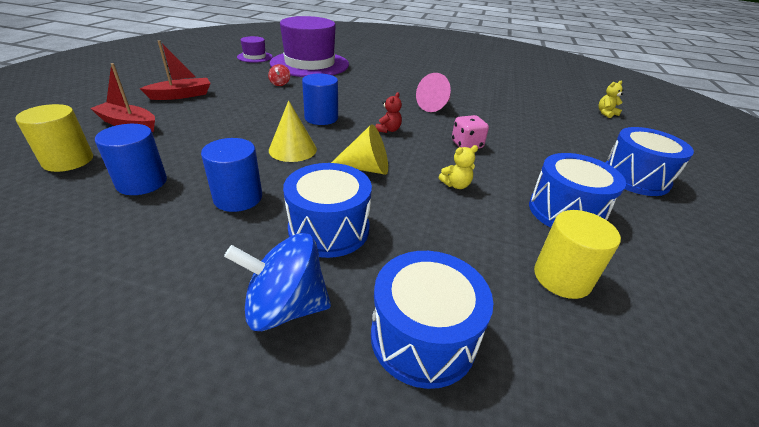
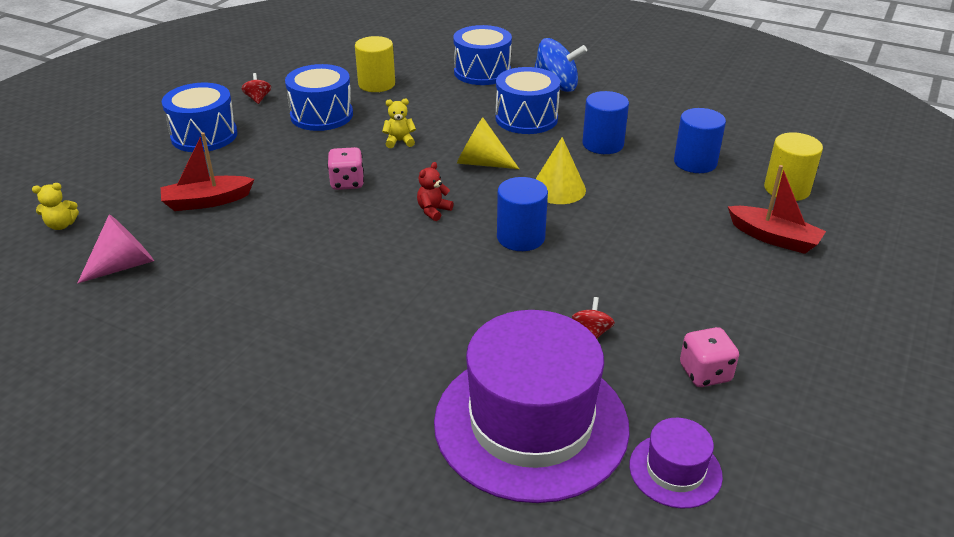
camera: 165 degrees left, 0 degrees up
red boat [140,40,211,100] -> red boat moved to [161,132,255,211]
pink cone [416,73,451,112] -> pink cone moved to [78,215,154,283]
none -> red spinning top [241,73,271,104]
none -> pink dice [680,327,739,387]

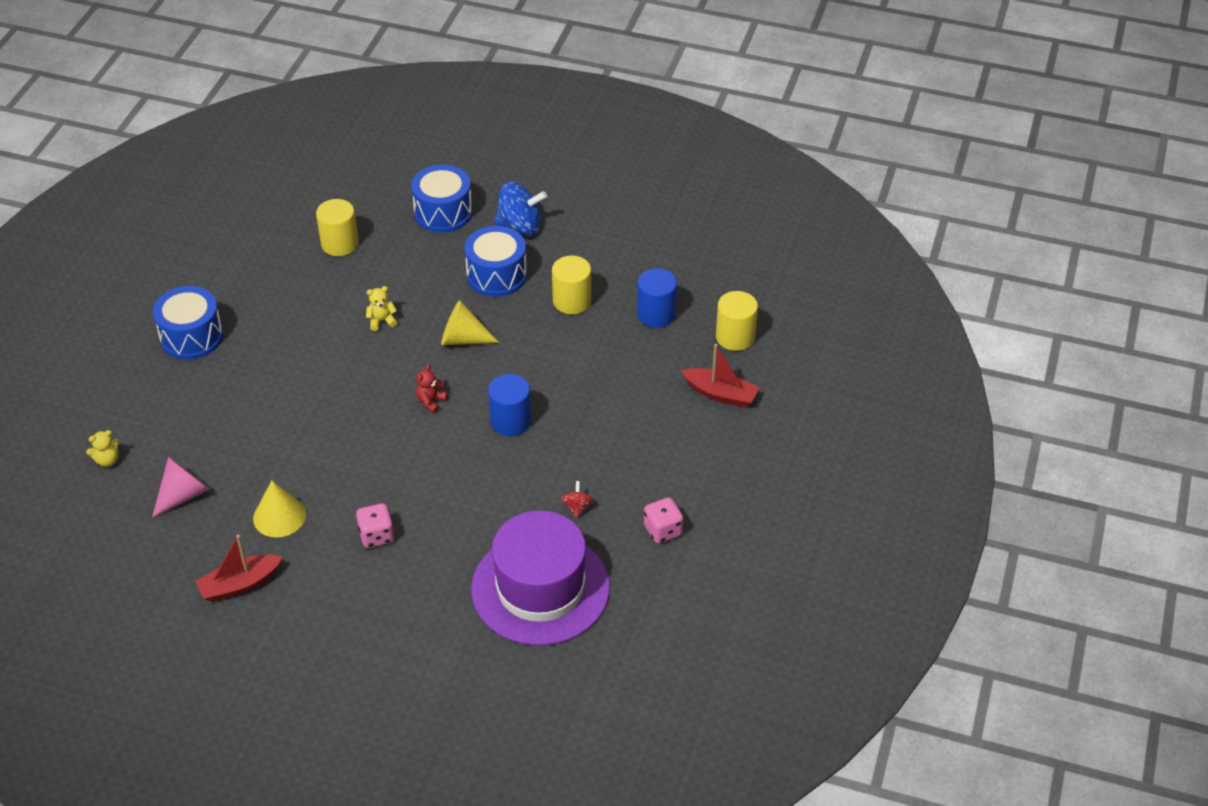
camera: 10 degrees left, 10 degrees up
red boat [161,132,255,211] -> red boat moved to [195,535,283,602]
red spinning top [241,73,271,104] -> none
blue drum [285,64,353,131] -> none
pink dice [327,147,364,190] -> pink dice moved to [356,503,395,548]
yellow cone [536,137,586,204] -> yellow cone moved to [253,480,306,537]
blue cylinder [582,91,629,154] -> yellow cylinder [552,256,591,314]
purple hat [629,418,723,508] -> none

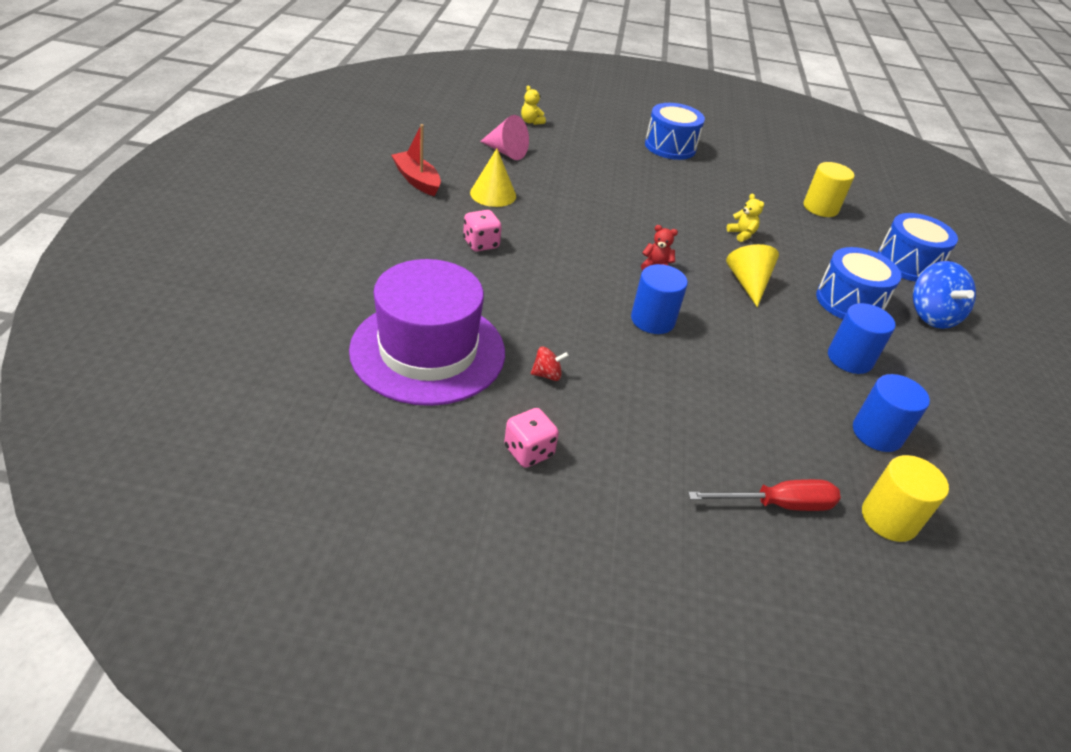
camera: 75 degrees right, 5 degrees down
yellow cylinder [552,256,591,314] -> blue cylinder [828,303,895,374]
red boat [681,344,759,408] -> red screwdriver [688,479,841,511]

